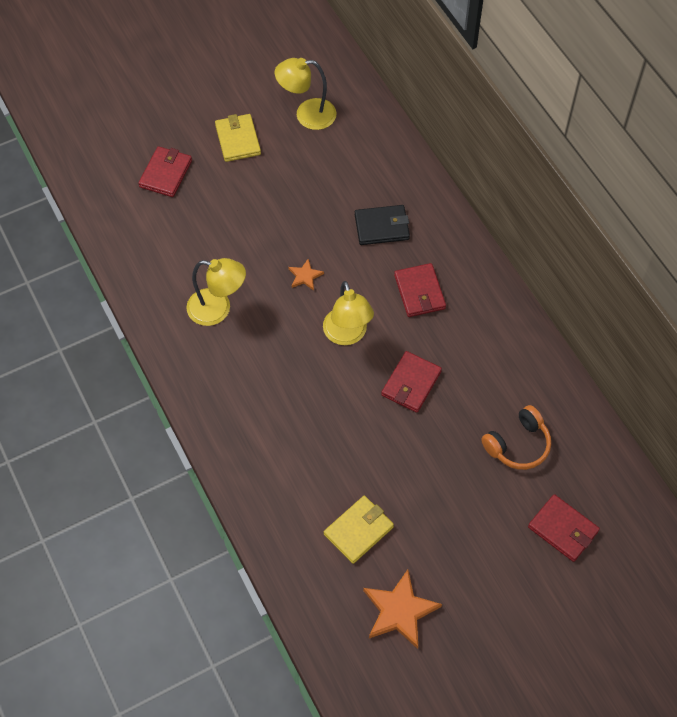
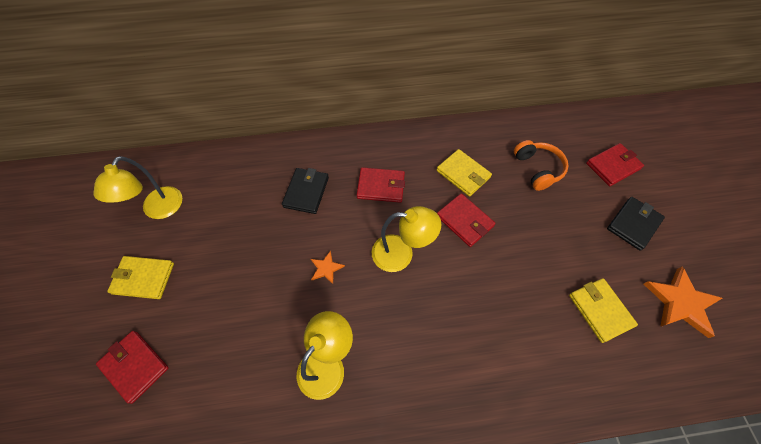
camera: 70 degrees left, 0 degrees up
none -> yellow wallet [437,149,492,197]
none -> black wallet [607,197,665,251]

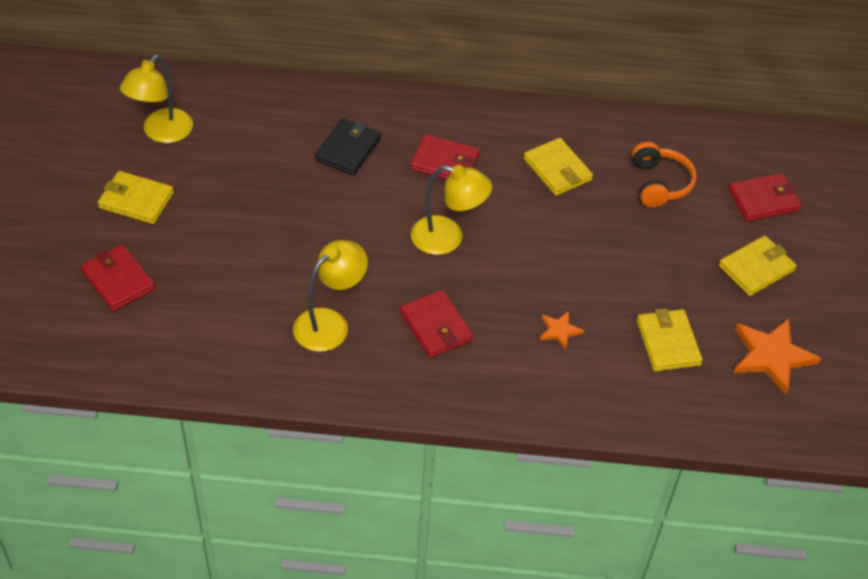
camera: 10 degrees right, 10 degrees down
orange star [311,251,345,284] -> orange star moved to [540,311,584,350]
red wallet [437,193,496,247] -> red wallet moved to [400,290,473,358]
black wallet [607,197,665,251] -> yellow wallet [719,236,796,296]

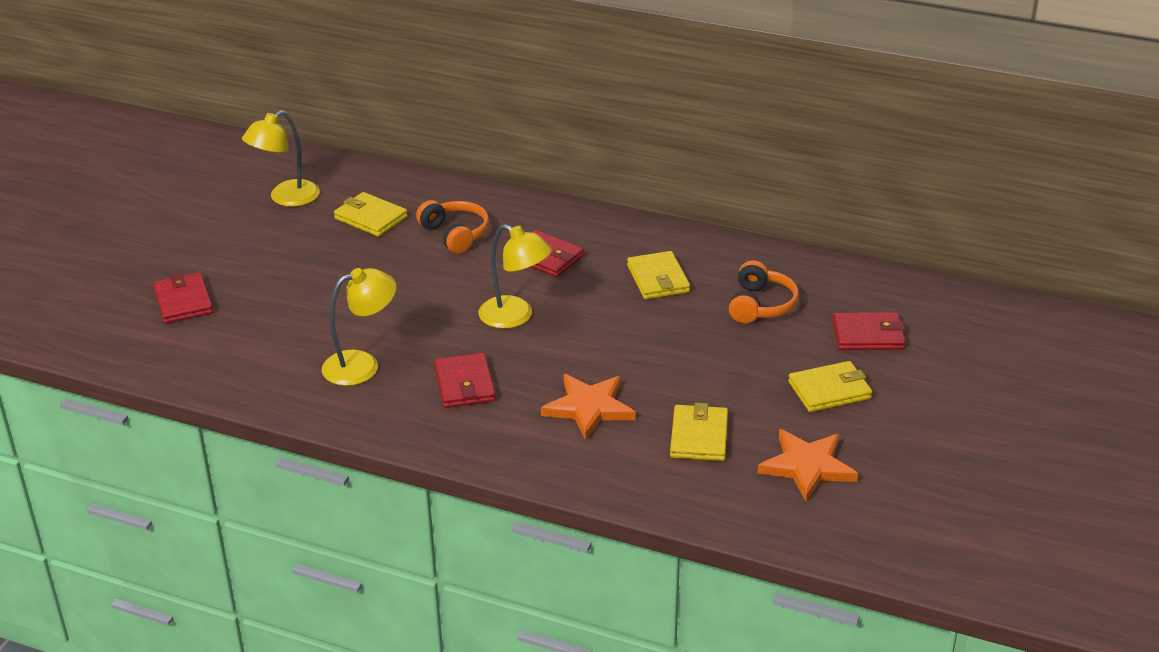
camera: 20 degrees right, 15 degrees down
yellow wallet [98,171,174,224] -> yellow wallet moved to [334,192,408,237]
black wallet [315,118,381,175] -> orange headphones [416,200,489,254]
orange star [540,311,584,350] -> orange star [541,374,636,440], size x1.93

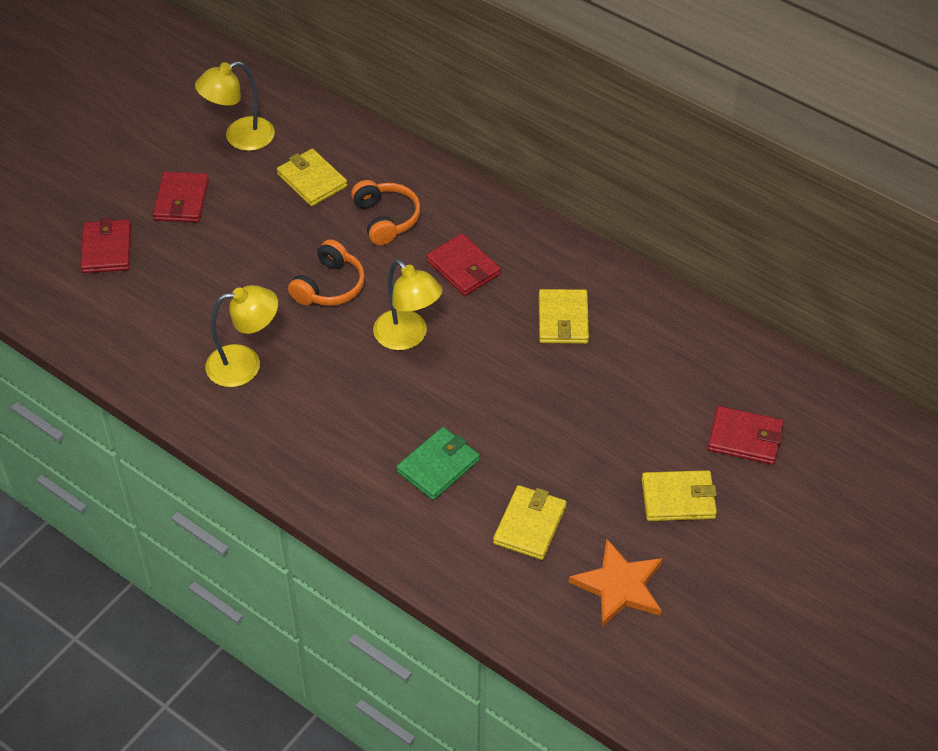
camera: 15 degrees right, 15 degrees up
red wallet [434,353,496,408] -> red wallet moved to [153,172,209,222]
orange star [541,374,636,440] -> green wallet [396,427,480,500]
orange headphones [729,260,799,323] -> orange headphones moved to [288,239,365,306]

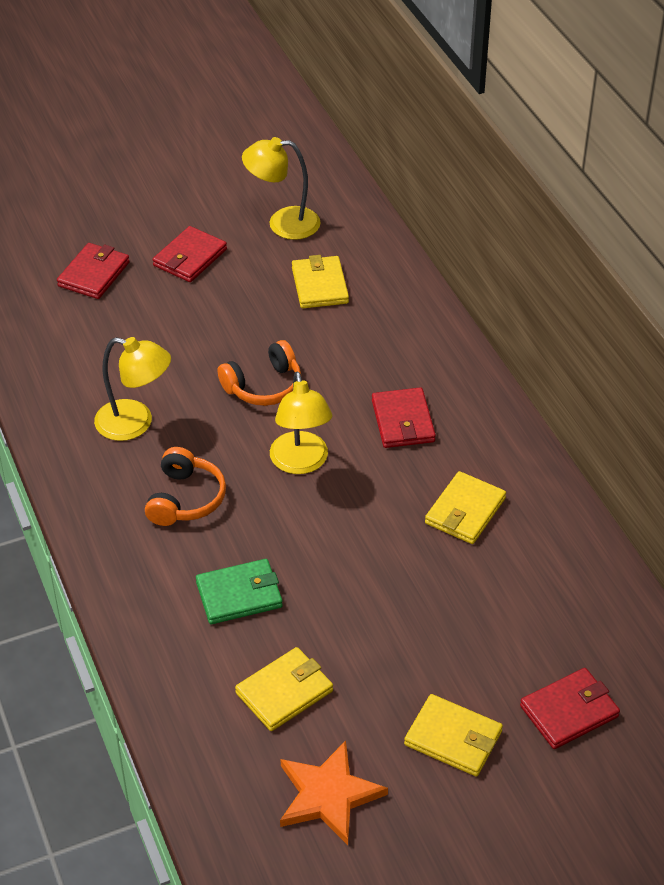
camera: 30 degrees right, 5 degrees down
orange headphones [351,180,421,245] -> orange headphones moved to [145,447,226,526]
red wallet [708,406,783,465] -> red wallet turned 75 degrees counterclockwise [520,668,620,749]

